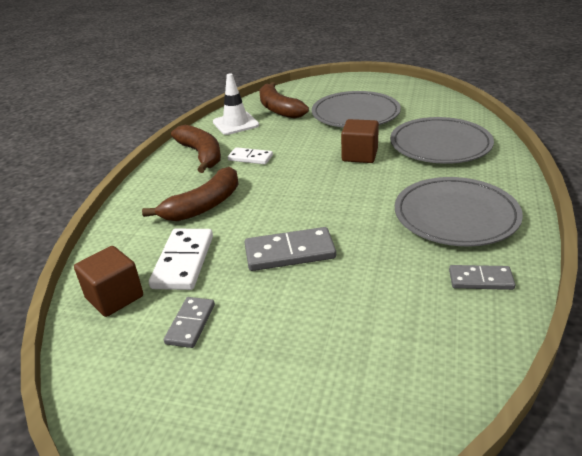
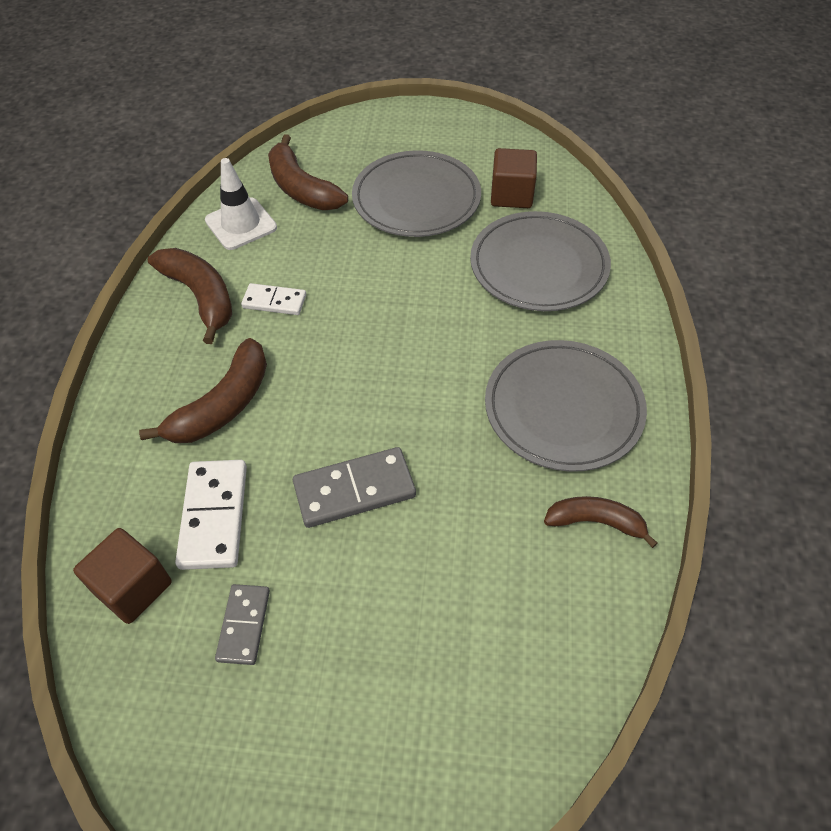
camera: 10 degrees left, 20 degrees up
brown cube [341,119,379,163] -> brown cube moved to [491,148,537,208]
grey domino [449,265,515,290] -> brown banana [544,496,658,548]

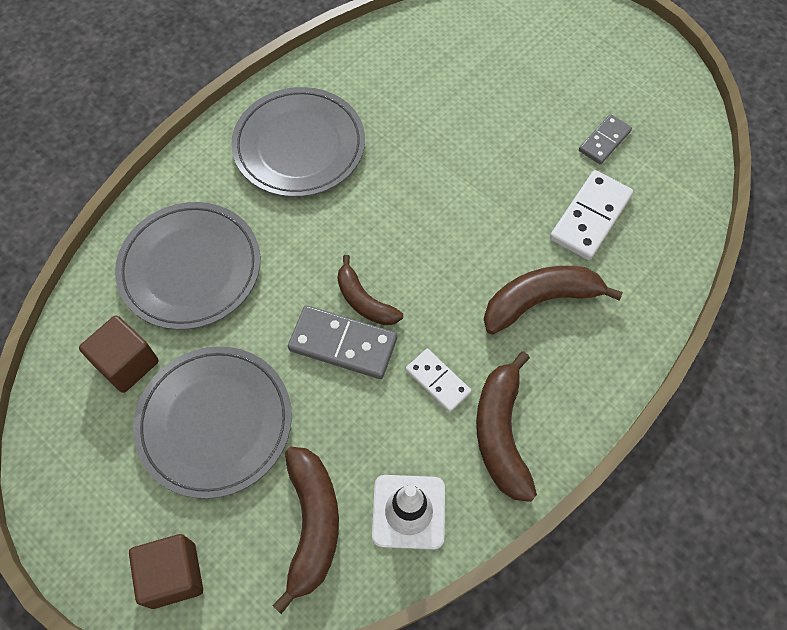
camera: 145 degrees left, 10 degrees up
brown cube [73,528,172,624] -> brown cube moved to [129,534,203,609]
grey domino [293,447,416,528] -> grey domino moved to [288,305,397,379]
brown banana [544,496,658,548] -> brown banana moved to [337,255,403,325]

